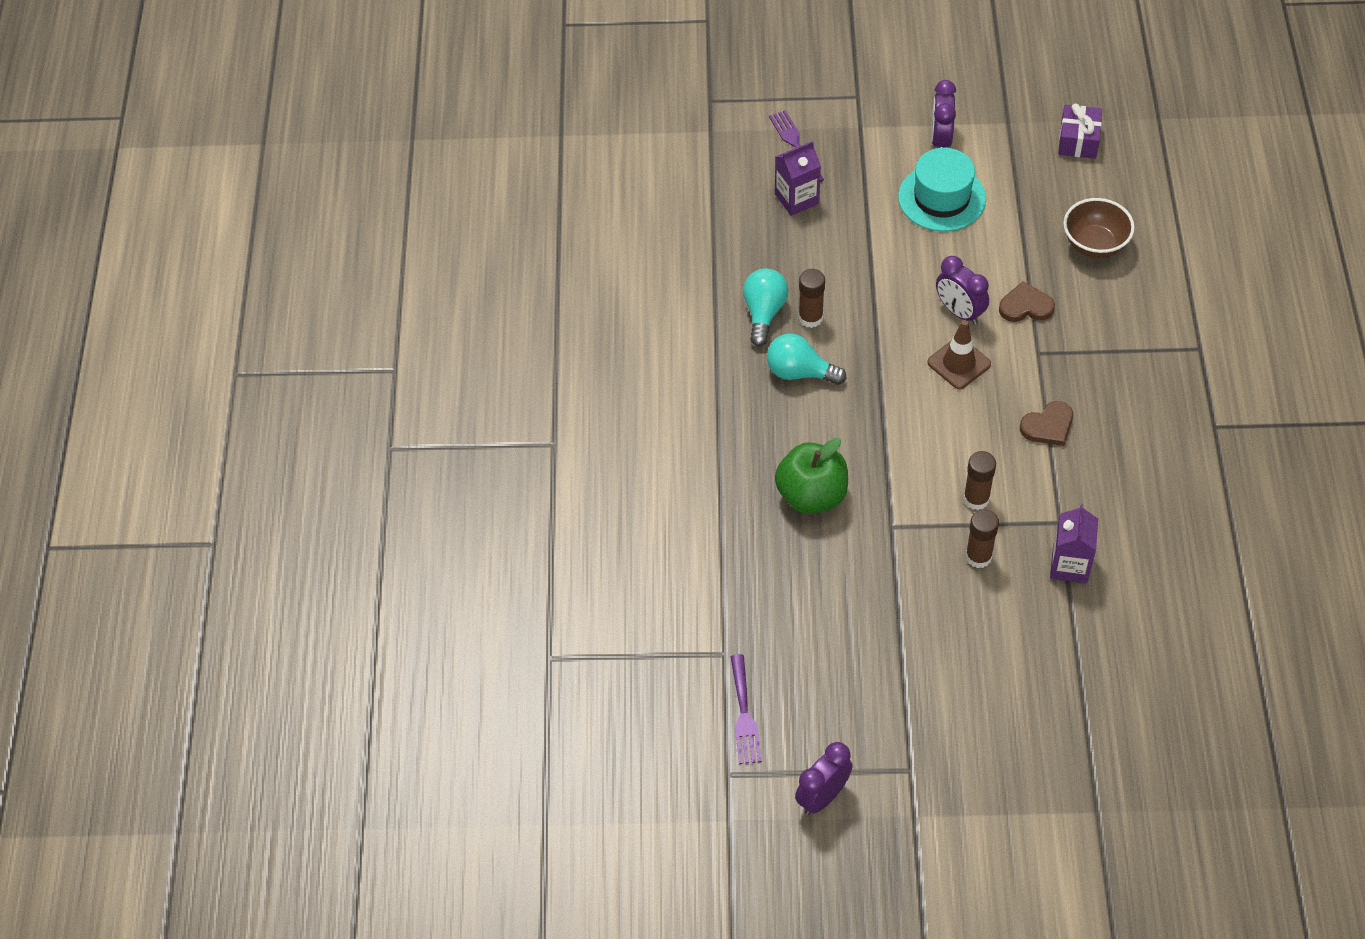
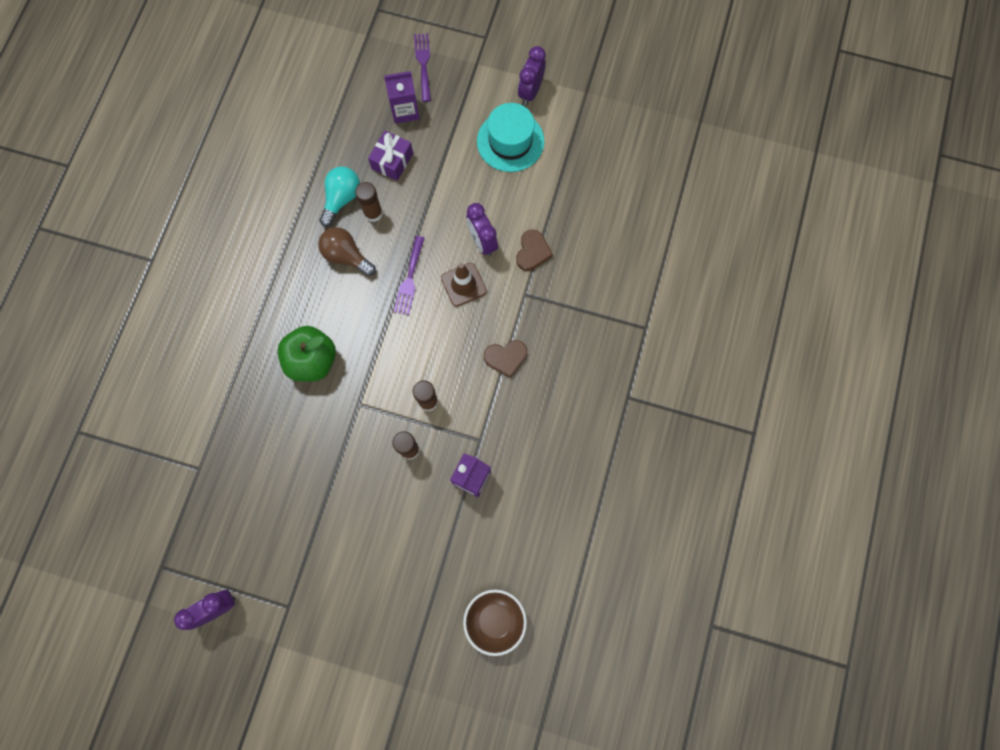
camera: 15 degrees right, 20 degrees up
purple fork [730,654,762,764] -> purple fork moved to [394,236,424,315]
turquoise light bulb [767,334,846,385] -> brown light bulb [318,227,376,276]
brown heart [999,281,1055,322] -> brown heart turned 90 degrees clockwise [516,229,553,271]
purple gift [1058,103,1102,159] -> purple gift moved to [368,131,413,181]
brown bowl [1063,198,1135,258] -> brown bowl moved to [463,590,527,656]

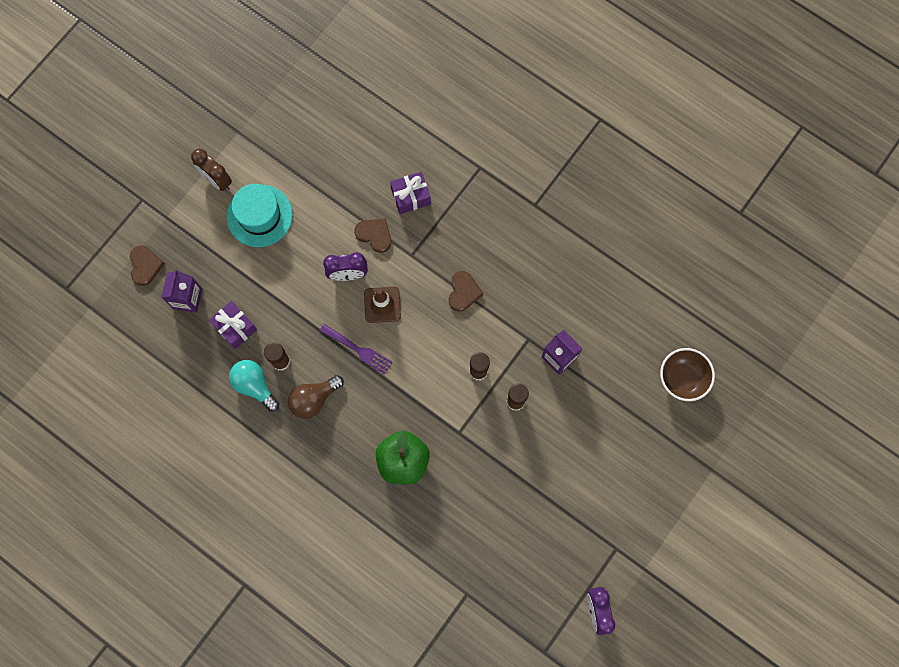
camera: 70 degrees left, 0 degrees up
purple fork [414,33,431,102] -> brown heart [130,246,165,286]
purple clock [518,46,546,105] -> brown clock [191,149,232,191]
none -> purple gift [390,172,431,214]

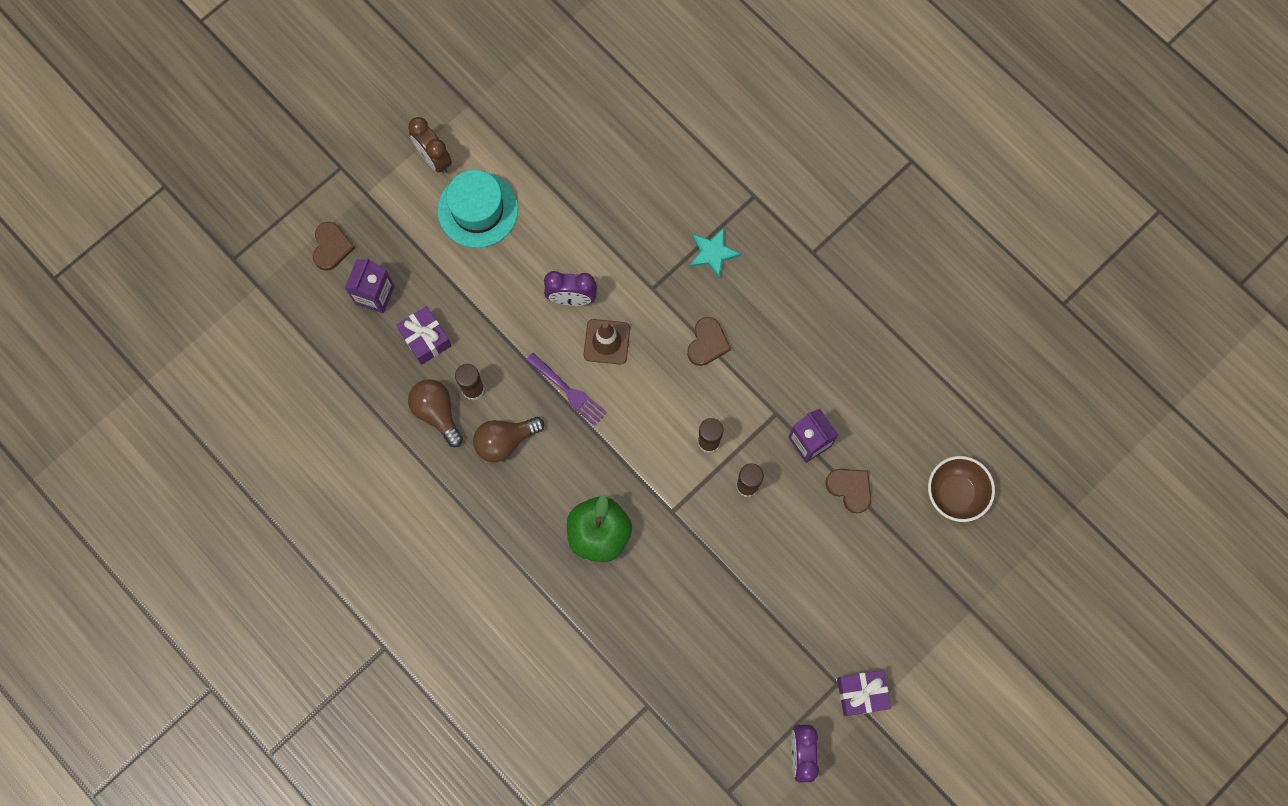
camera: 10 degrees right, 0 degrees up
turquoise light bulb [229,360,279,412] -> brown light bulb [408,379,463,447]
brown heart [354,218,391,253] -> brown heart moved to [825,469,871,514]
purple gift [390,172,431,214] -> purple gift moved to [837,670,891,716]
none -> turquoise star [689,228,741,279]

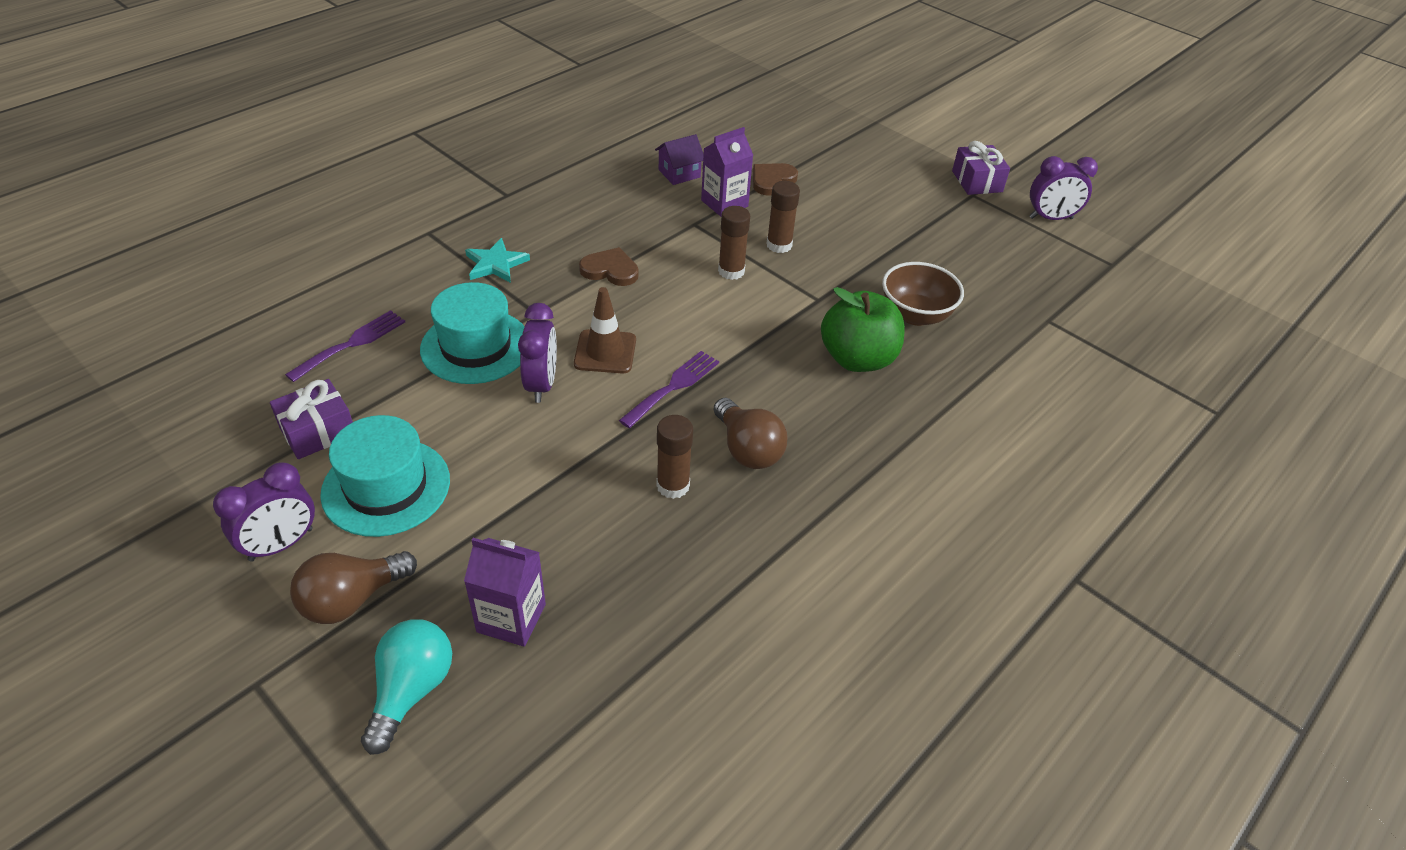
camera: 95 degrees left, 30 degrees down
brown heart [313,222,355,271] -> turquoise light bulb [361,619,452,755]
purple gift [396,306,451,365] -> purple gift moved to [270,379,353,459]
brown clock [408,117,452,173] -> purple clock [213,462,315,562]
brown light bulb [408,379,463,447] -> brown light bulb moved to [290,551,417,624]
brown bowl [928,456,995,522] -> brown bowl moved to [882,262,964,326]
none -> purple fork [285,310,405,382]
none -> turquoise hat [420,282,525,384]
none -> purple house [655,134,704,185]

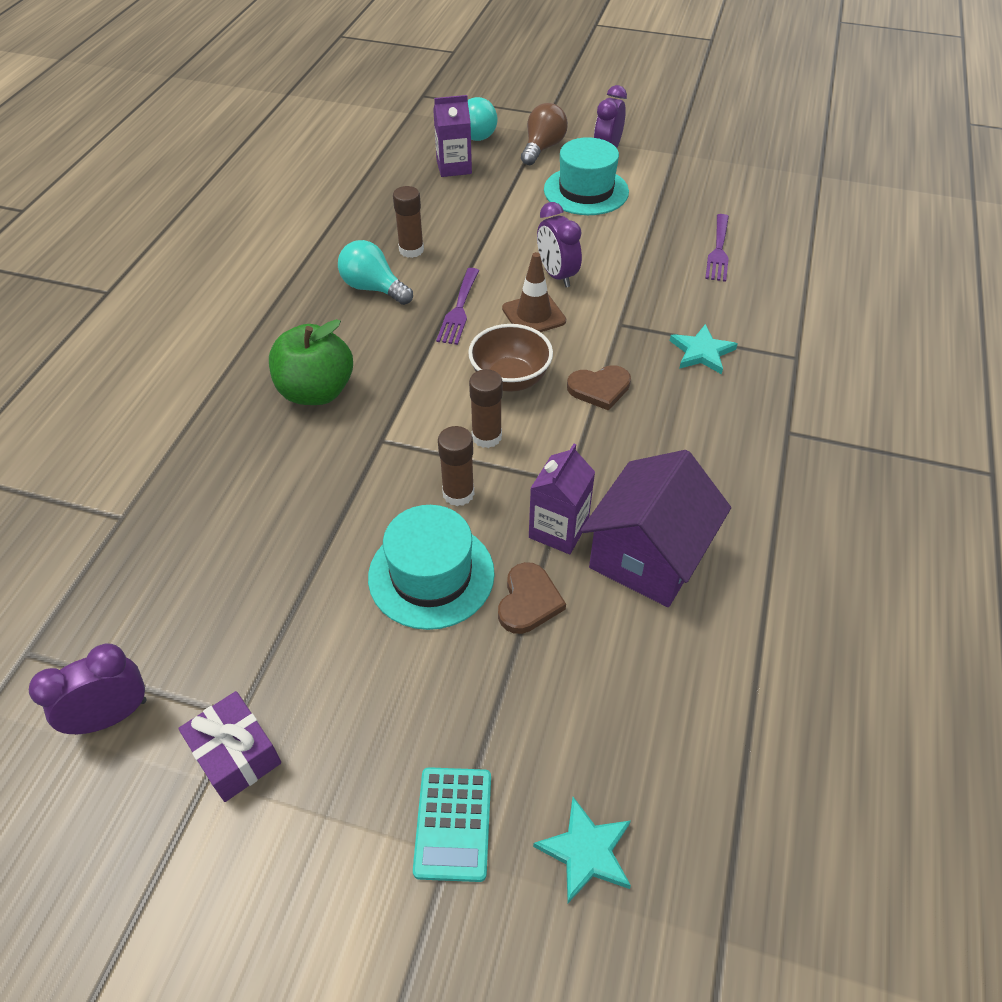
camera: 155 degrees right, 5 degrees up
purple gift [270,379,353,459] -> none
turquoise hat [420,282,525,384] -> turquoise hat moved to [368,505,495,630]
purple house [655,134,704,185] -> purple house [581,450,731,607], size x2.01
brown light bulb [713,398,788,469] -> turquoise light bulb [338,240,413,305]
brown bowl [882,262,964,326] -> brown bowl moved to [468,324,553,392]
none -> turquoise calculator [413,767,491,882]
none -> turquoise star [533,797,631,903]

